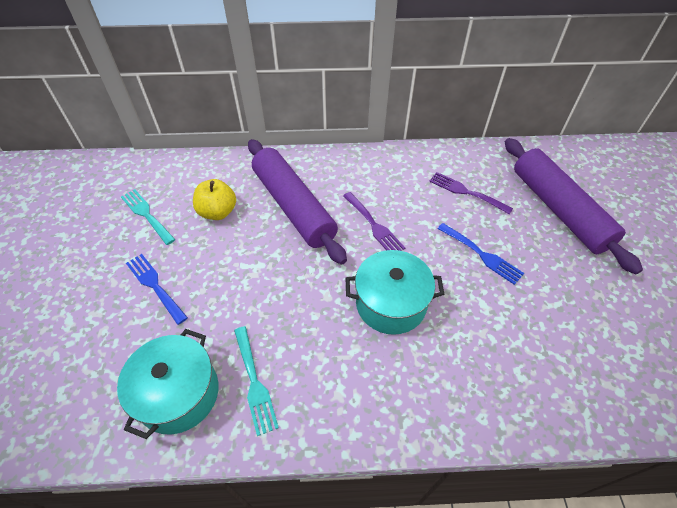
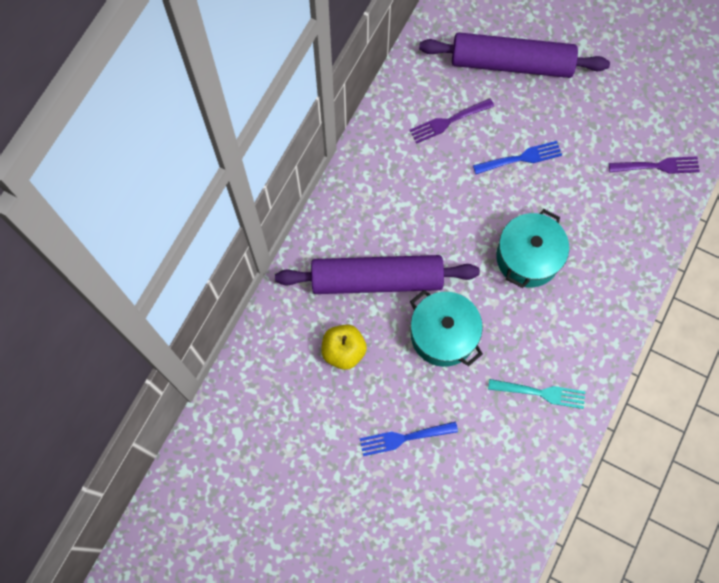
camera: 60 degrees left, 20 degrees up
turquoise pot [117,329,219,439] -> turquoise pot moved to [410,290,483,367]
turquoise fork [121,189,175,245] -> none
purple fork [343,192,405,251] -> purple fork moved to [609,156,700,174]

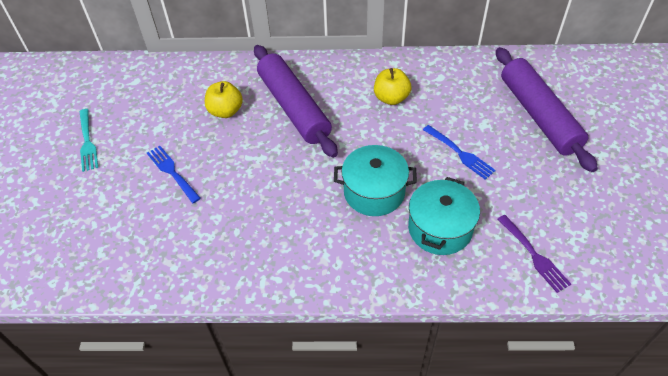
camera: 65 degrees right, 20 degrees down
purple fork [410,98,494,144] -> none
turquoise pot [410,290,483,367] -> turquoise pot moved to [408,177,480,255]
turquoise fork [488,379,586,409] -> turquoise fork moved to [79,109,98,172]
none -> yellow apple [374,68,411,105]

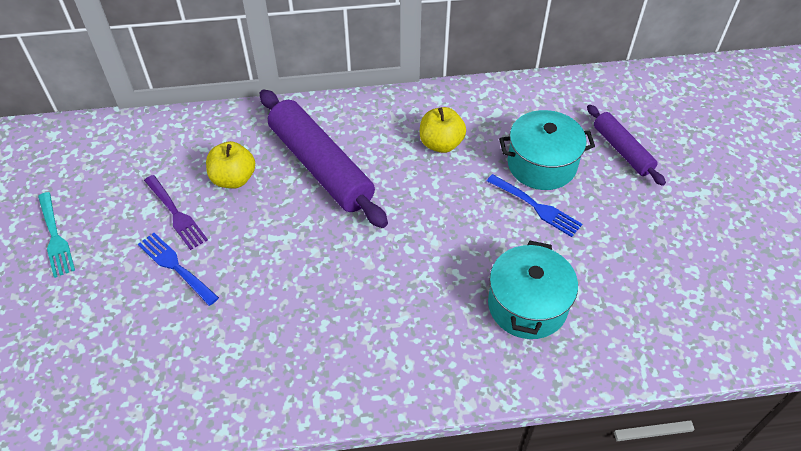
camera: 10 degrees left, 0 degrees up
turquoise pot [334,145,417,216] -> turquoise pot moved to [499,110,595,190]
purple rolling pin [496,47,598,172] -> purple rolling pin [587,105,666,186], size x0.56
purple fork [497,215,571,293] -> purple fork moved to [144,175,208,250]

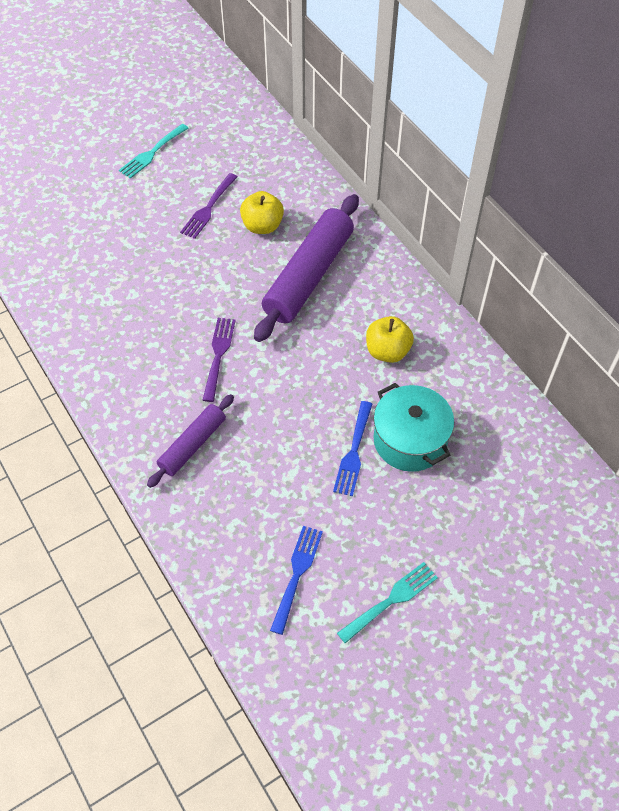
camera: 65 degrees right, 5 degrees up
blue fork [138,233,219,306] -> blue fork moved to [270,526,323,635]
turquoise pot [488,241,578,339] -> none
purple rolling pin [587,105,666,186] -> purple rolling pin moved to [147,394,234,488]
none -> purple fork [203,318,236,402]
none -> turquoise fork [337,562,438,643]

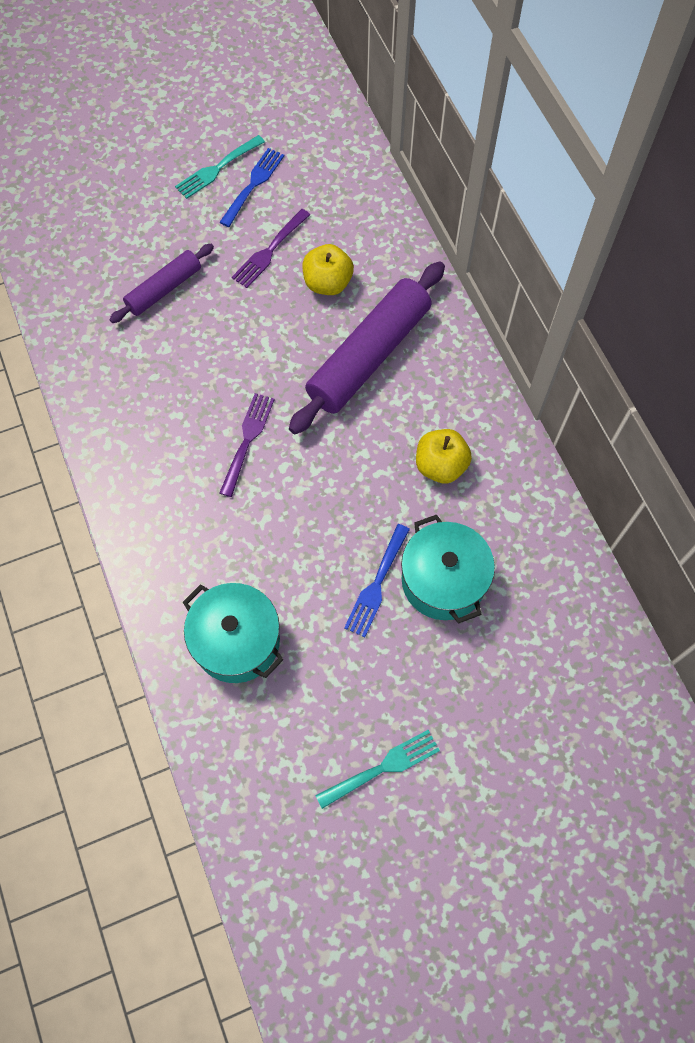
camera: 10 degrees right, 10 degrees up
purple rolling pin [147,394,234,488] -> purple rolling pin moved to [109,244,214,323]
blue fork [270,526,323,635] -> blue fork moved to [219,148,285,227]
none -> turquoise pot [183,583,284,683]

